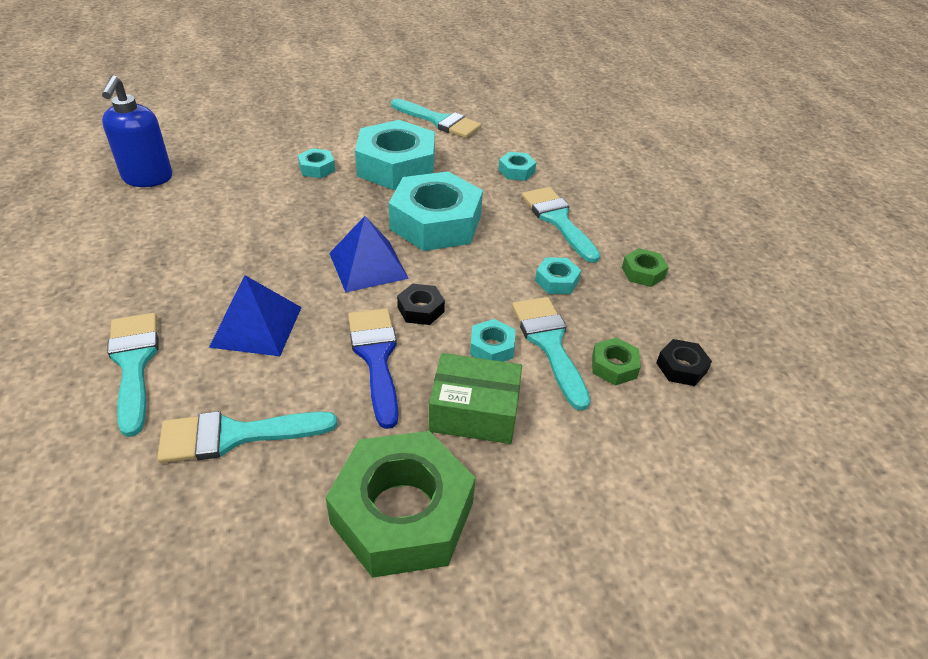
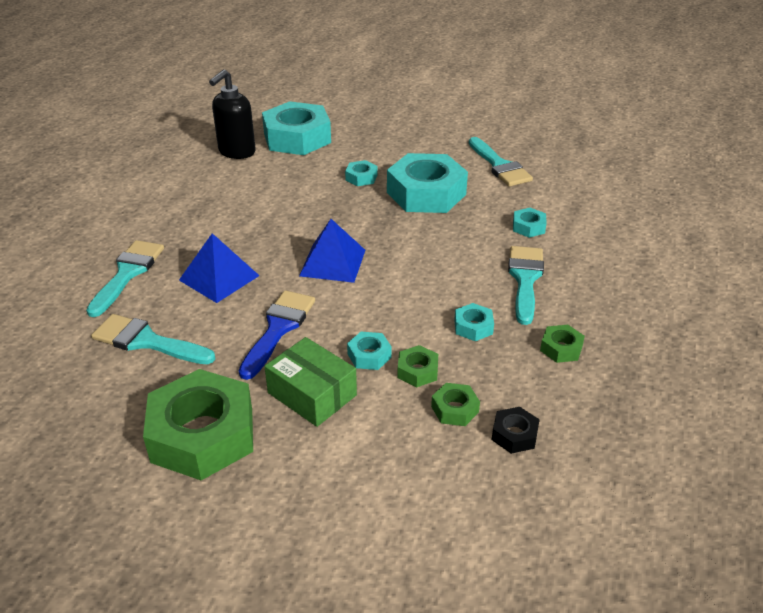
camera: 35 degrees right, 5 degrees down
blue soap dispenser [102,75,172,187] -> black soap dispenser [209,69,256,159]
turquoise nut [389,171,483,251] -> turquoise nut moved to [262,101,331,155]
black nut [397,284,445,325] -> none
turquoise brush [512,297,590,411] -> green nut [397,345,438,387]

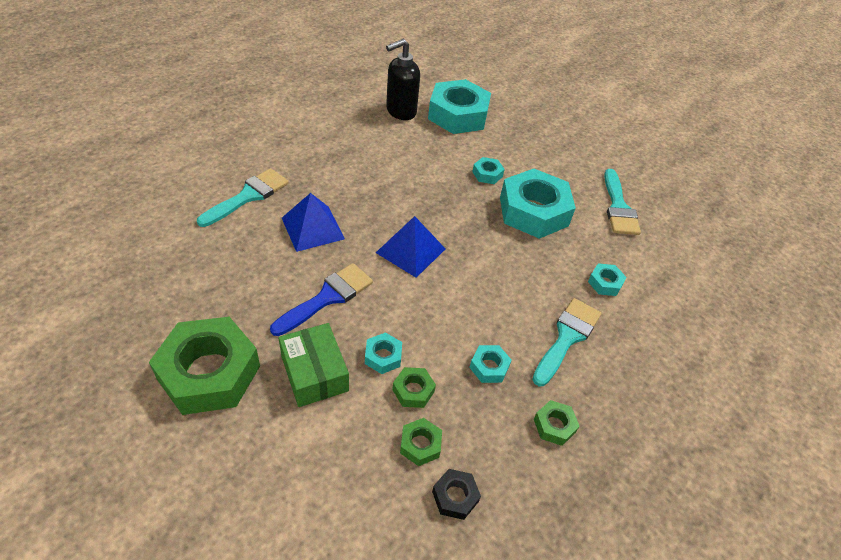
camera: 20 degrees right, 10 degrees up
turquoise brush [91,314,215,364] -> none

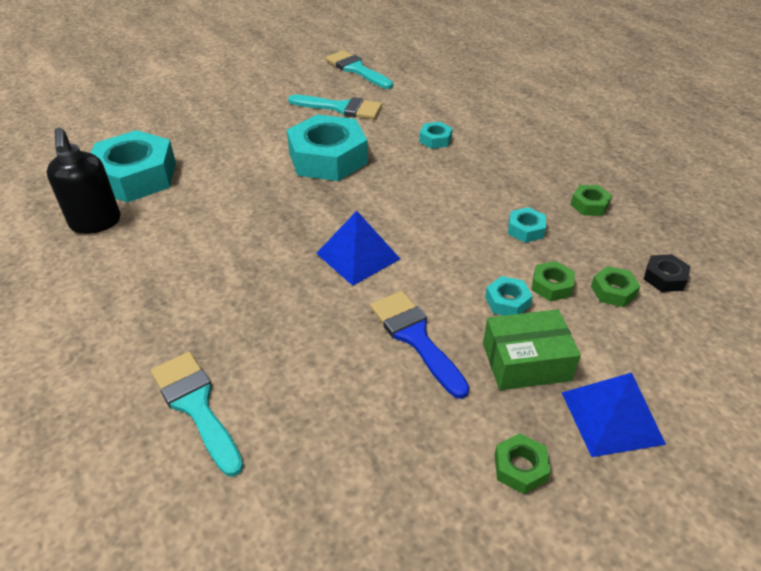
camera: 70 degrees left, 5 degrees down
green nut [149,317,260,415] -> green nut [495,433,551,494], size x0.43
blue pyramid [282,193,345,252] -> blue pyramid moved to [562,373,666,457]
turquoise nut [472,157,505,184] -> none
turquoise brush [532,298,601,386] -> turquoise brush moved to [326,50,393,89]

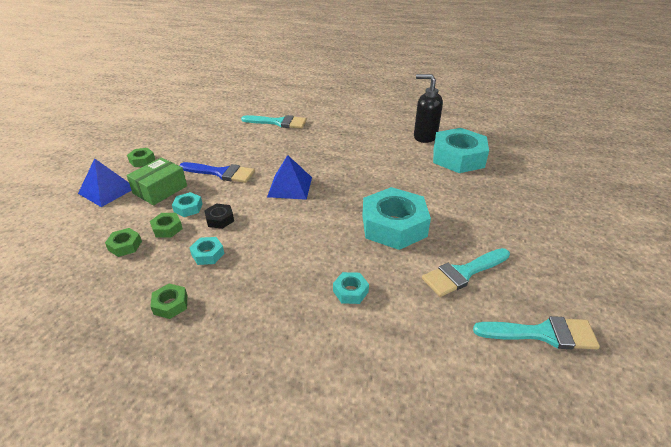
camera: 135 degrees right, 5 degrees down
black nut [644,254,691,292] -> black nut moved to [204,204,234,229]

